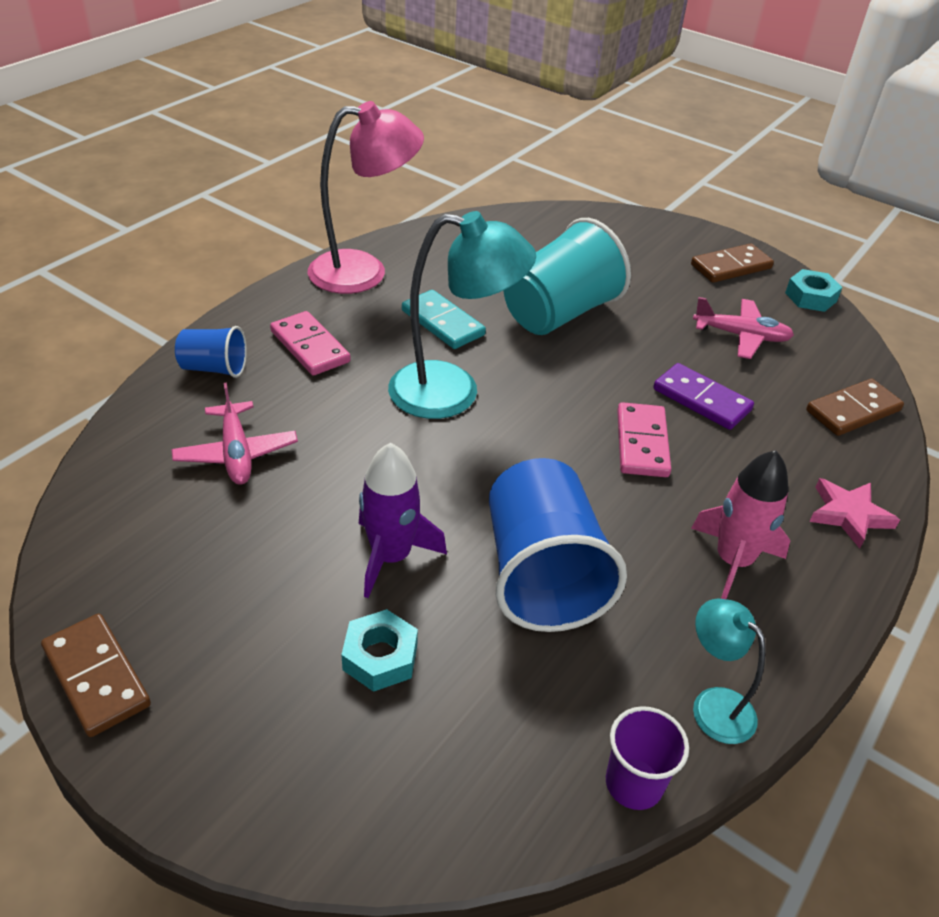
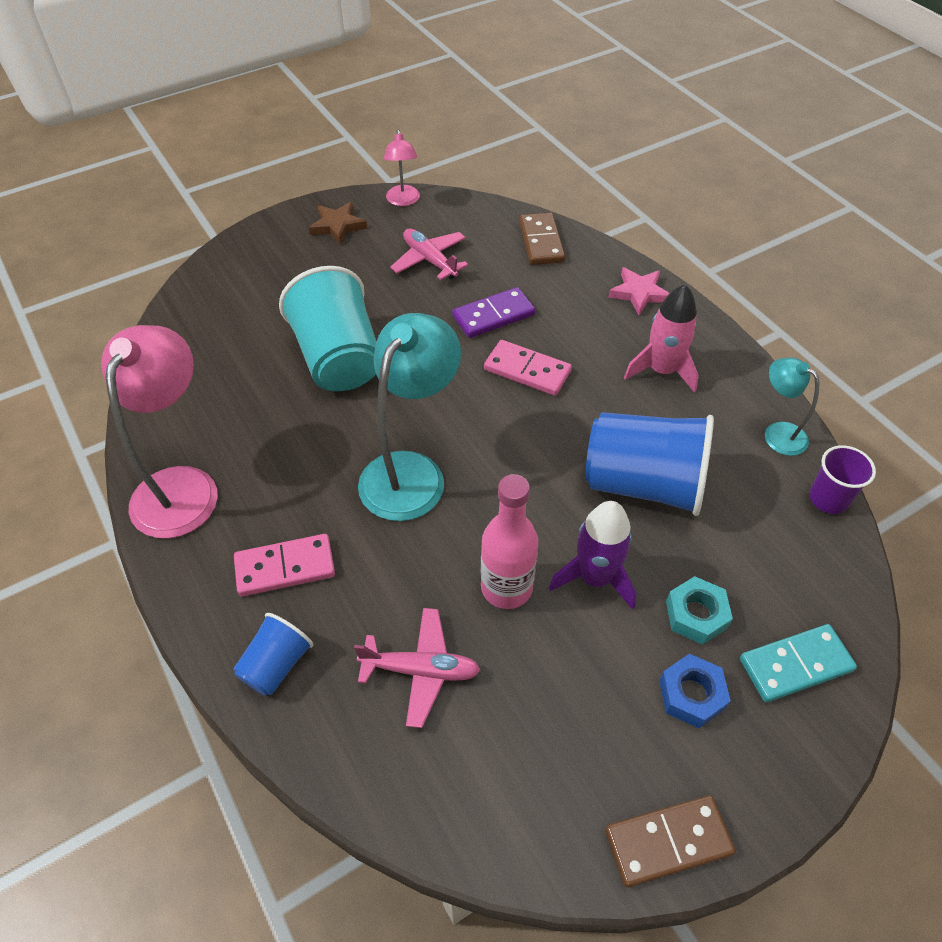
camera: 65 degrees left, 10 degrees up
turquoise domino [402,290,486,349] -> turquoise domino moved to [740,624,857,702]
brown domino [691,243,774,283] -> brown star [308,202,367,245]
pink plane [693,297,794,359] -> pink plane turned 75 degrees counterclockwise [390,229,468,280]
turquoise lamp [693,598,766,744] -> turquoise lamp turned 60 degrees clockwise [765,358,820,456]
turquoise nut [785,269,842,312] -> pink lamp [384,129,420,206]
none -> pink bottle [481,474,539,609]
none -> blue nut [659,654,731,728]

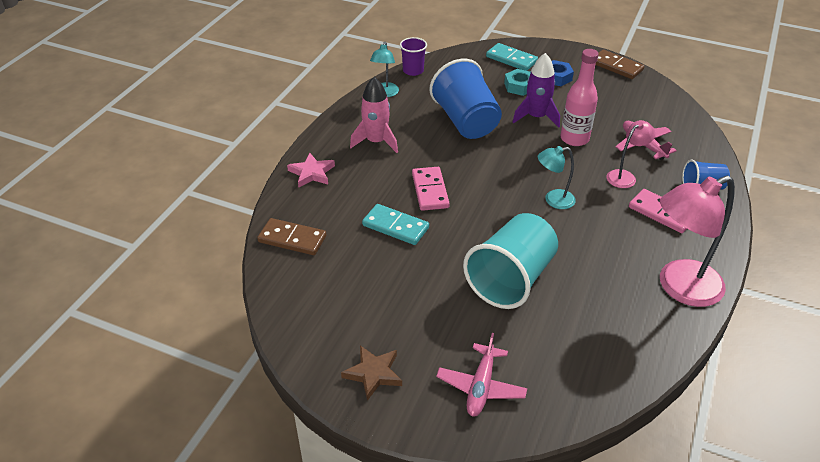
camera: 125 degrees left, 10 degrees down
turquoise lamp [358,313,461,521] -> turquoise lamp [538,146,576,209], size x0.52
pink lamp [384,129,420,206] -> pink lamp moved to [607,120,655,188]
pink plane [390,229,468,280] -> pink plane moved to [436,333,527,417]
purple domino [452,287,535,338] -> turquoise domino [362,204,429,245]
brown domino [519,213,565,265] -> brown domino turned 60 degrees clockwise [257,218,326,255]

